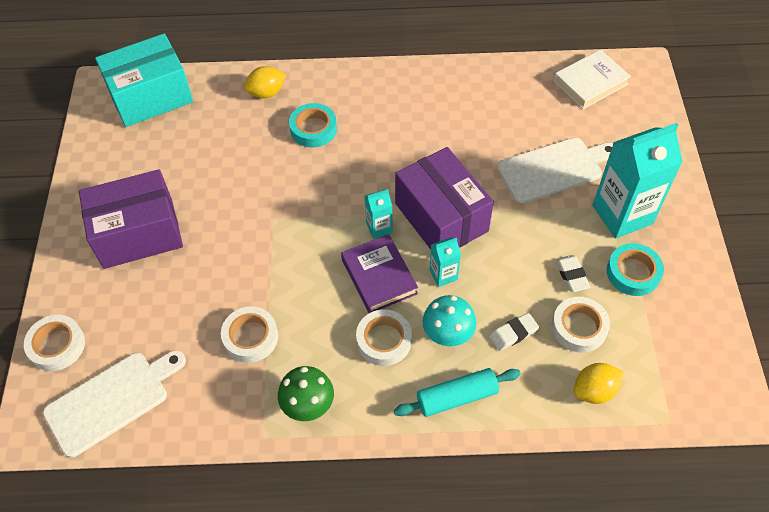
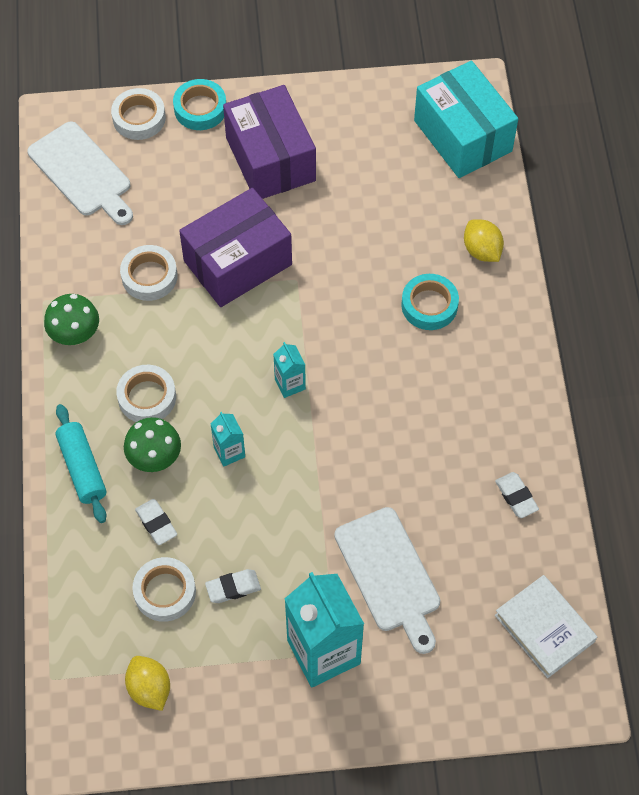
camera: 85 degrees right, 5 degrees up
purple book [341,234,418,313] -> none
purple box [395,147,494,250] -> purple box moved to [179,188,292,307]
turquoise mushroom [422,295,476,346] -> green mushroom [124,417,181,472]
yellow lemon [574,363,623,404] -> yellow lemon moved to [125,656,170,711]
turquoise tape [607,243,664,296] -> turquoise tape moved to [173,79,226,130]
none -> white eraser [495,472,539,518]

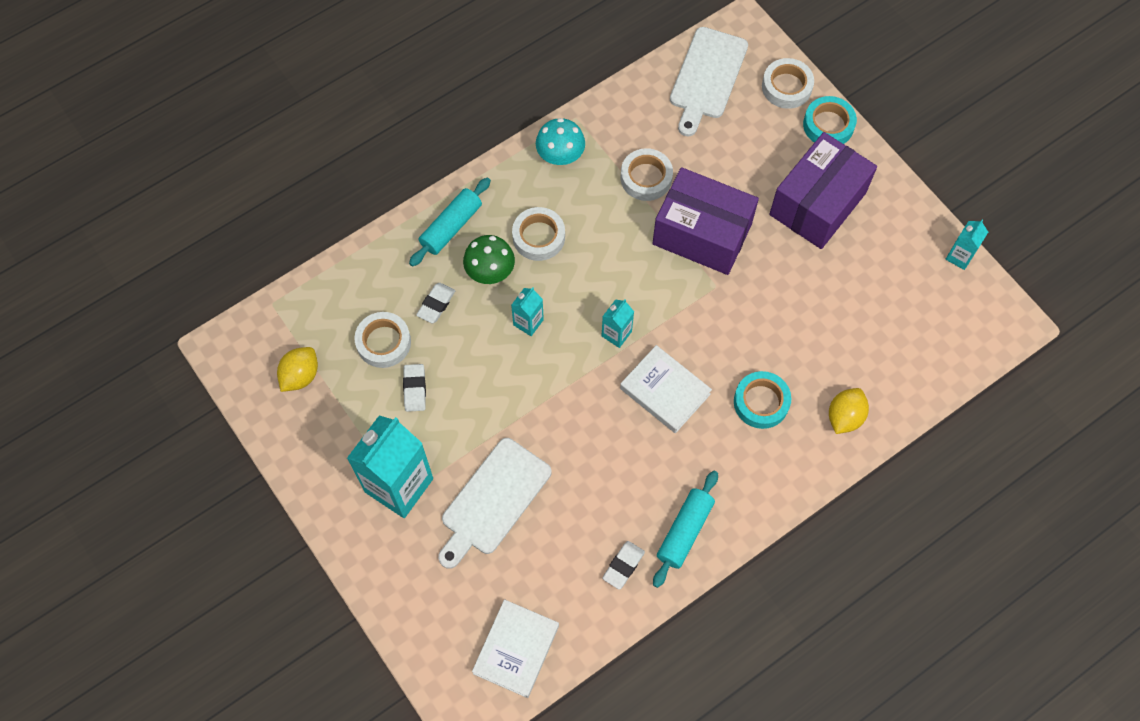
camera: 60 degrees right, 5 degrees up
green mushroom [44,294,99,345] -> turquoise mushroom [536,118,585,166]
white eraser [205,569,261,603] -> white eraser turned 45 degrees clockwise [403,364,426,412]
turquoise box [414,61,518,178] -> none
none -> white book [620,345,712,433]
none -> turquoise rolling pin [653,471,718,588]
none -> turquoise carton [946,220,988,270]

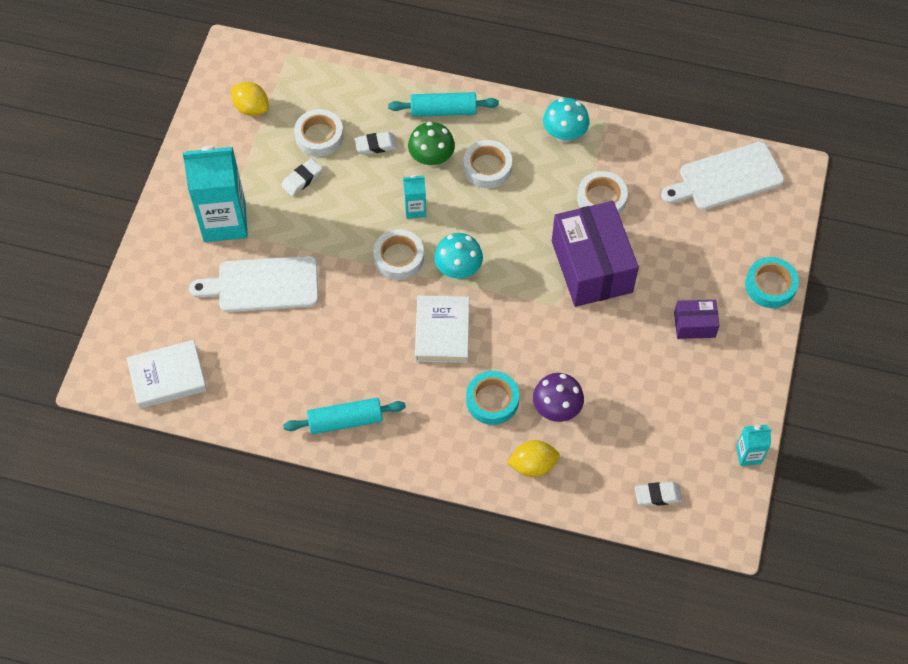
camera: 50 degrees right, 5 degrees down
yellow lemon [277,347,318,392] -> yellow lemon turned 45 degrees clockwise [231,82,269,116]
turquoise carton [602,299,634,348] -> turquoise mushroom [434,233,483,278]
white eraser [602,541,645,590] -> white eraser moved to [635,482,682,506]
white tape [762,58,814,109] -> white tape moved to [373,229,424,280]
purple box [769,132,877,249] -> purple box [674,300,719,339], size x0.48
none -> purple mushroom [533,373,584,422]

